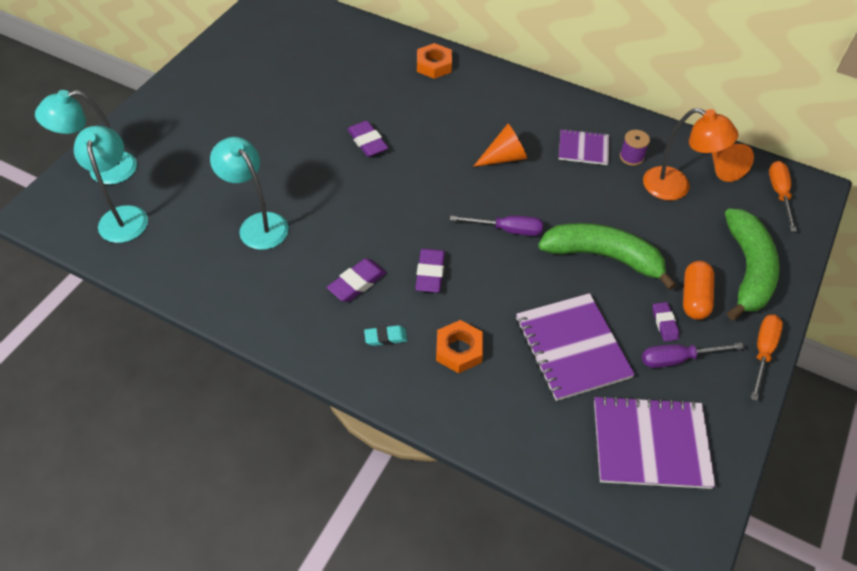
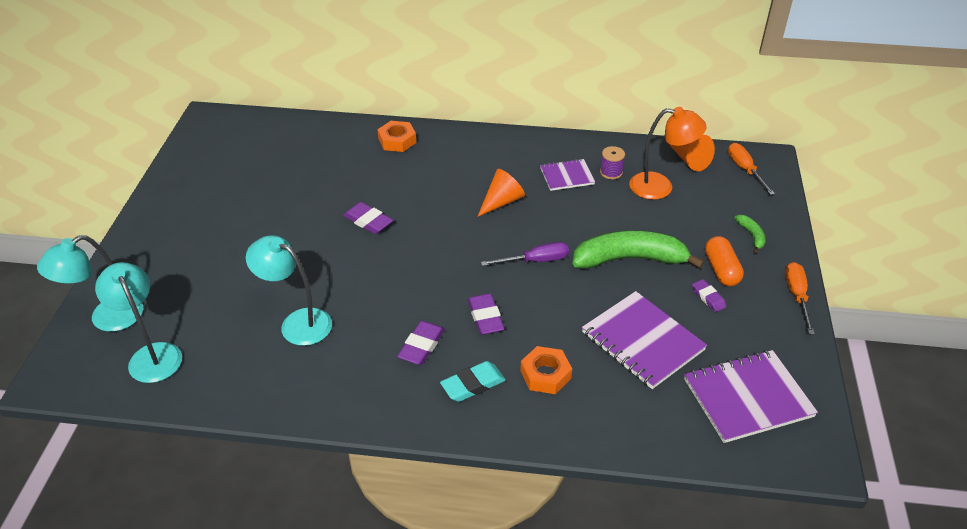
camera: 20 degrees left, 10 degrees down
turquoise eraser [364,325,407,346] -> turquoise eraser [440,361,506,402], size x1.52
purple screwdriver [642,343,744,368] -> none
green banana [725,209,780,320] -> green banana [734,215,766,253], size x0.43

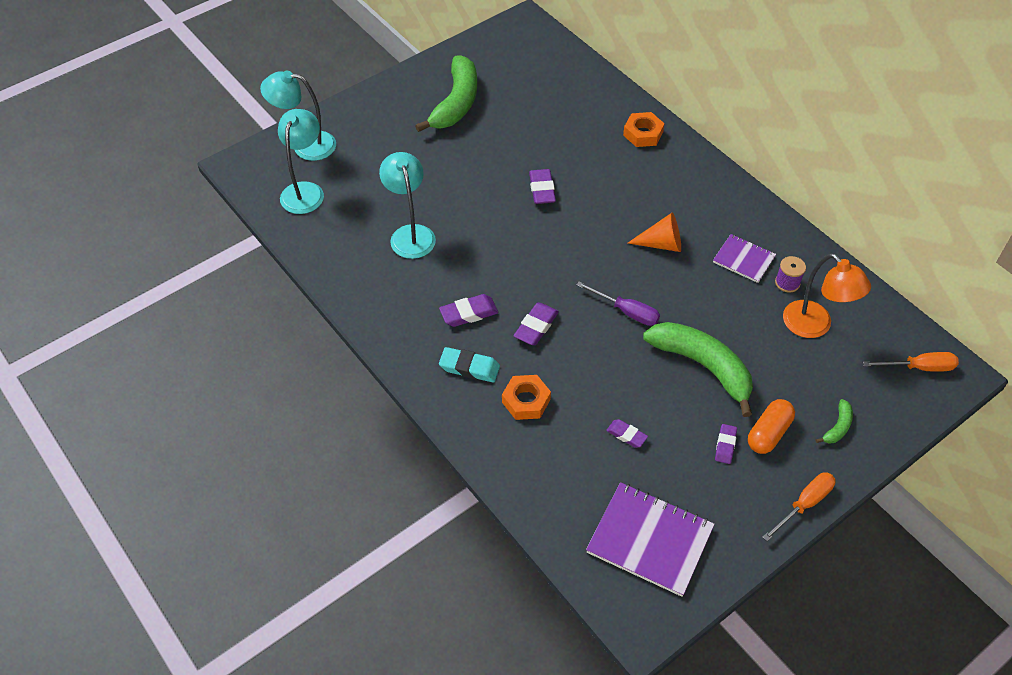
camera: 45 degrees right, 10 degrees up
purple notebook [582,291,707,389] -> purple eraser [606,419,648,448]
orange cone [670,135,715,172] -> none
orange screwdriver [728,143,775,195] -> orange screwdriver turned 60 degrees clockwise [863,352,959,372]
none -> green banana [415,56,477,132]

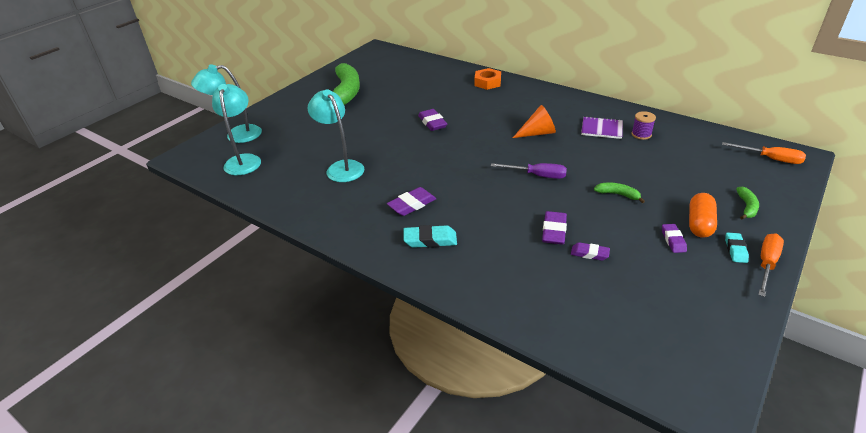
camera: 15 degrees left, 15 degrees down
orange nut [502,375,551,420] -> none
purple eraser [514,302,559,345] -> purple eraser moved to [542,211,567,244]
purple notebook [586,482,715,597] -> none
green banana [643,322,753,417] -> green banana [594,183,645,203], size x0.43
orange lamp [783,254,871,338] -> none
orange screwdriver [863,352,959,372] -> orange screwdriver turned 45 degrees clockwise [722,142,806,164]
none -> turquoise eraser [725,233,749,263]

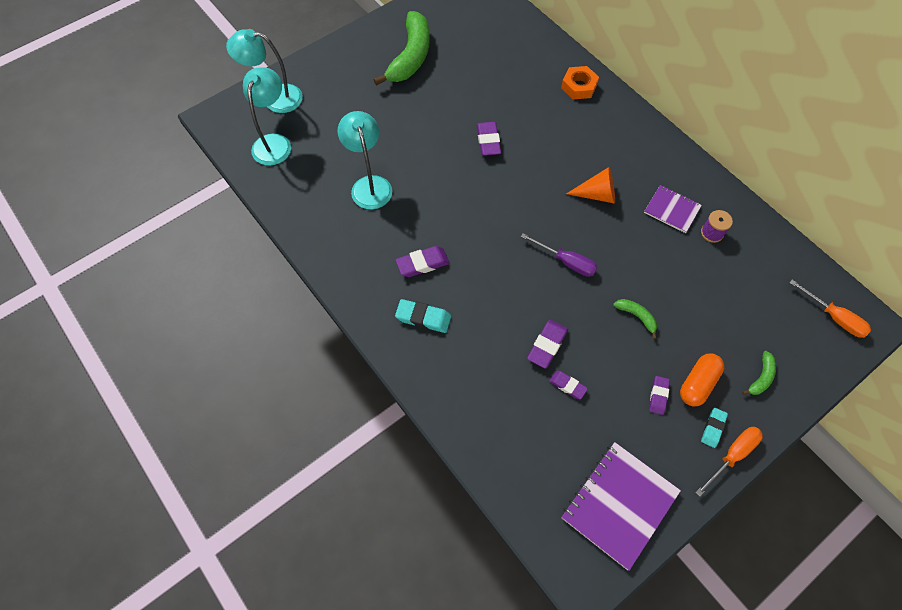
camera: 15 degrees right, 25 degrees up
none -> purple notebook [562,442,681,571]

